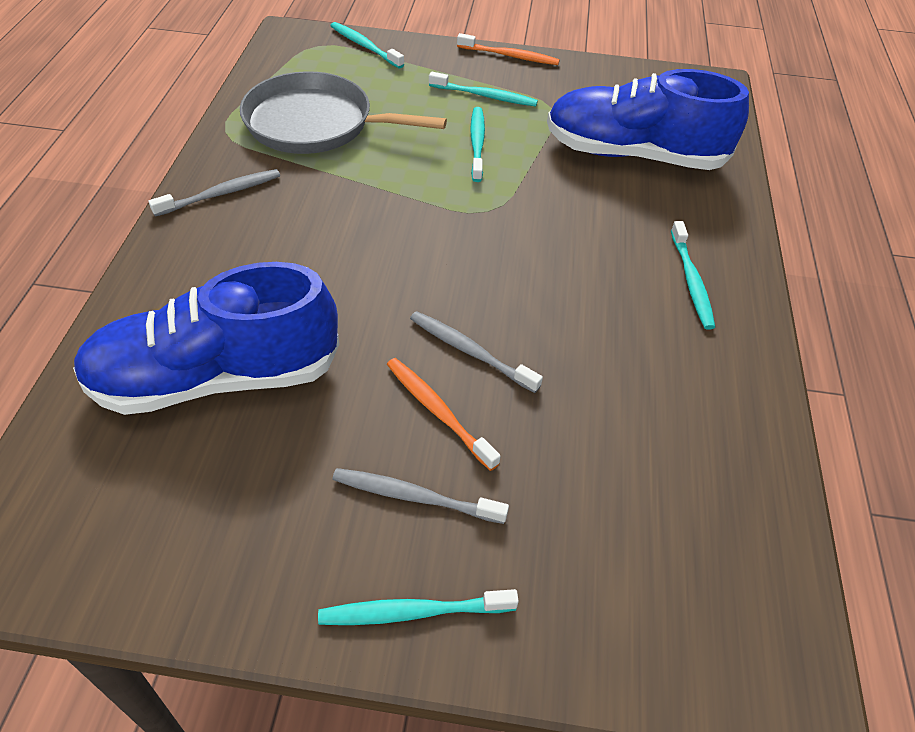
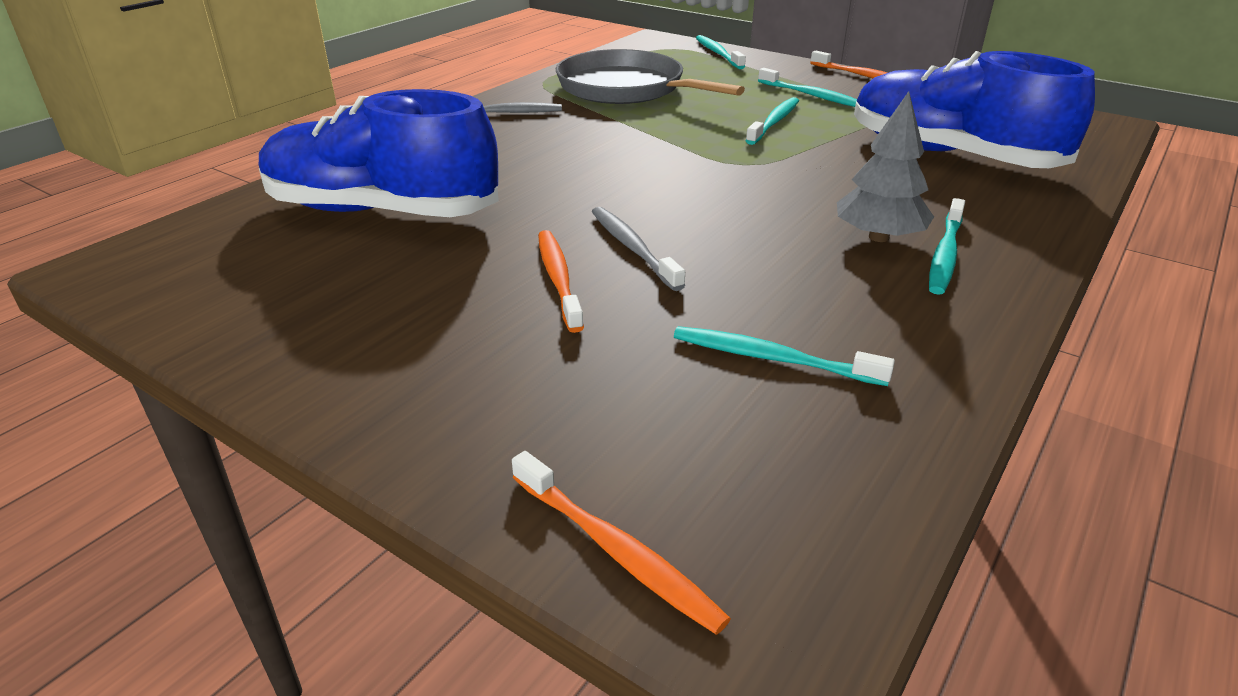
camera: 30 degrees right, 15 degrees down
turquoise toothbrush [318,589,519,625] -> turquoise toothbrush moved to [674,326,895,386]
grey toothbrush [332,468,509,524] -> none
none -> orange toothbrush [512,451,731,635]
none -> grey tree [837,91,934,242]

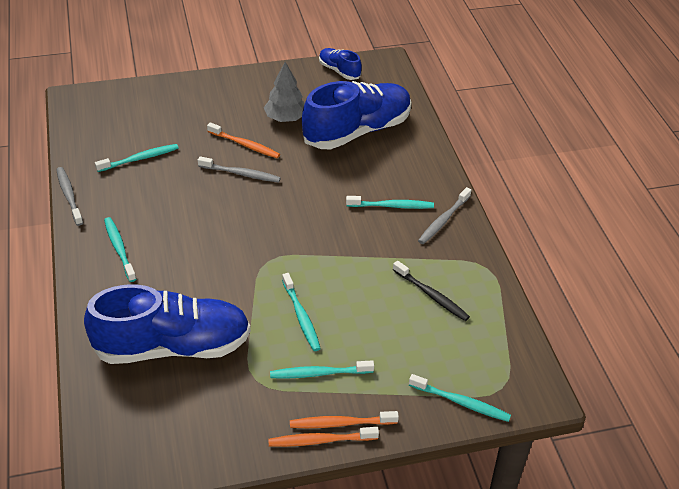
camera: 130 degrees right, 10 degrees up
orange toothbrush [512,451,731,635] -> orange toothbrush moved to [290,411,399,428]
grey pan [556,49,745,104] -> black toothbrush [393,261,470,321]
grey tree [837,91,934,242] -> grey tree moved to [264,62,305,122]
none -> grey toothbrush [56,167,83,226]
none -> blue shoe [319,48,362,80]
none -> turquoise toothbrush [346,196,434,209]

